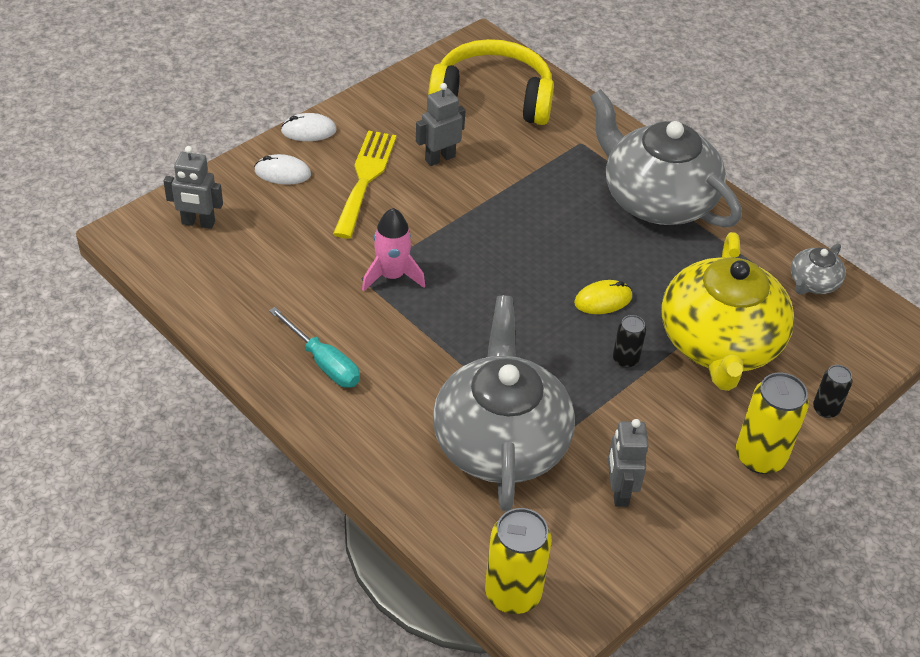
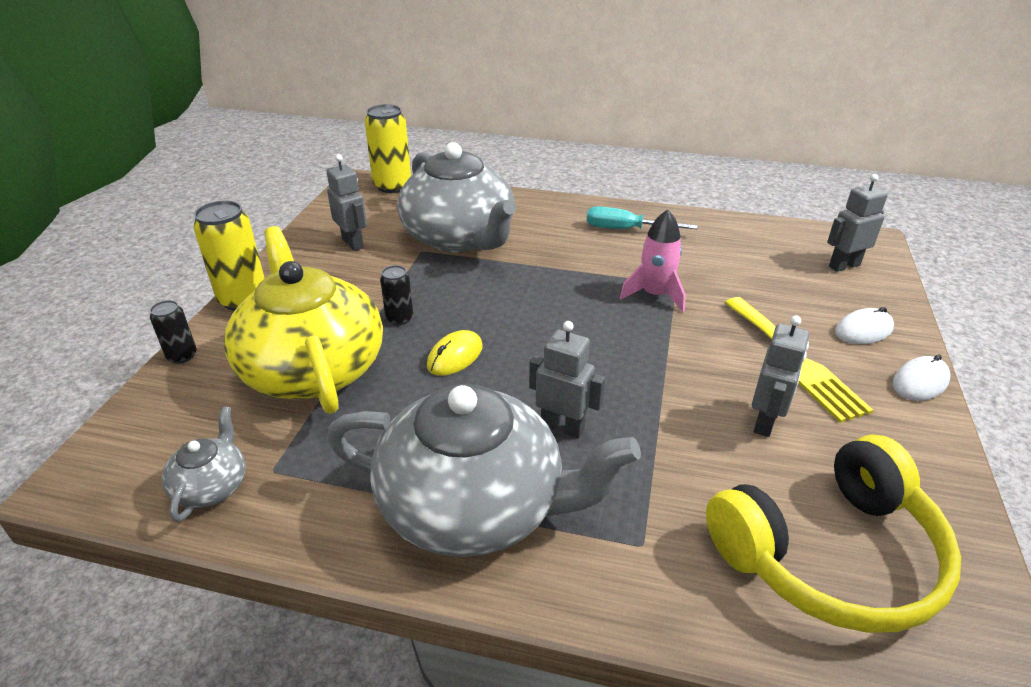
camera: 150 degrees right, 10 degrees down
none -> grey robot [529,321,605,439]

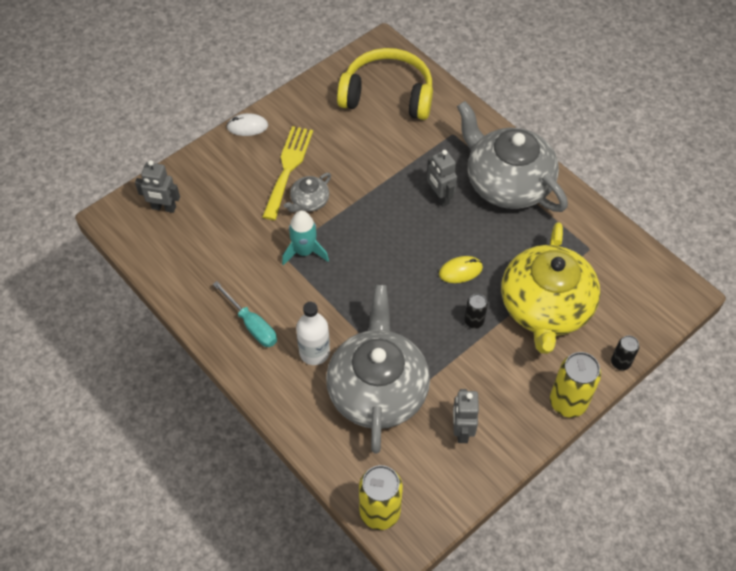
camera: 145 degrees left, 20 degrees up
grey teapot [162,406,246,522] -> grey teapot moved to [284,173,331,212]
pink rocket [620,210,686,312] -> turquoise rocket [282,210,329,265]
grey robot [752,315,809,437] -> none
white mouse [835,307,894,344] -> none
none -> white bottle [296,302,330,365]

